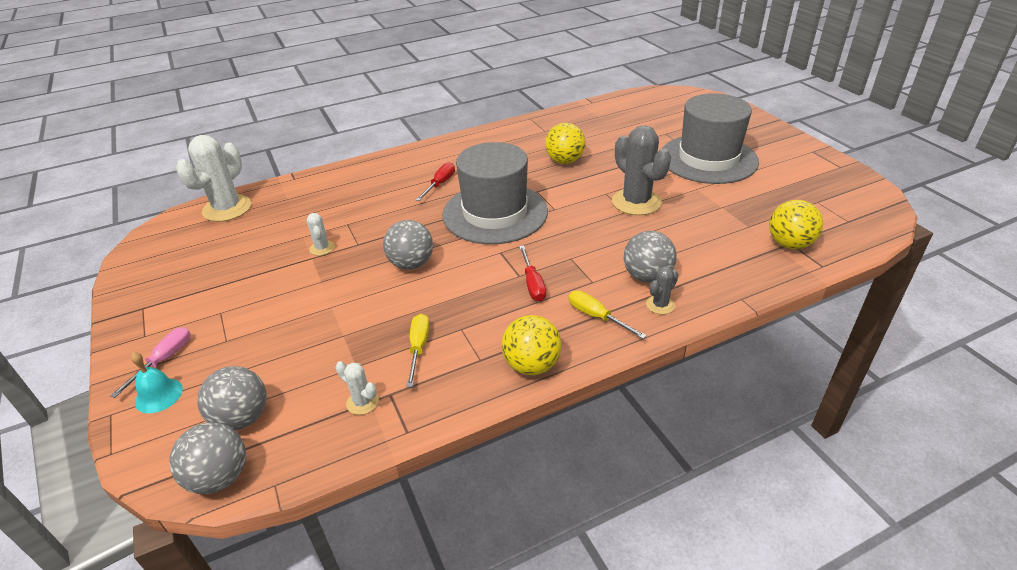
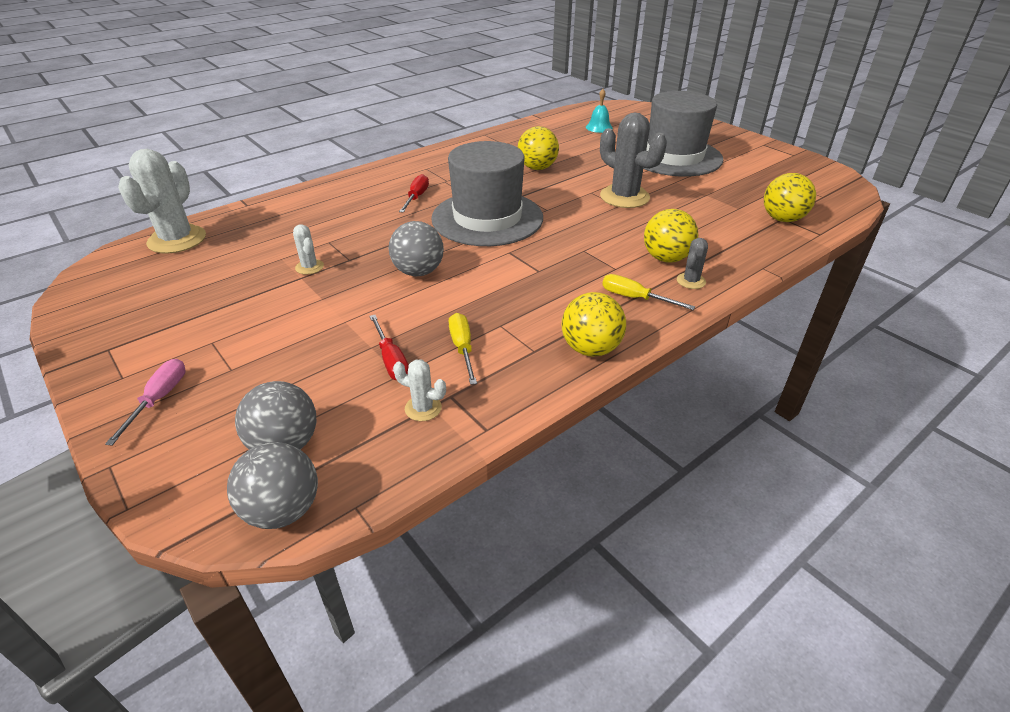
camera: 15 degrees left, 0 degrees up
turquoise bell [131,352,183,413] -> turquoise bell moved to [586,89,613,133]
red screwdriver [519,246,546,301] -> red screwdriver moved to [369,315,409,380]
grey ball [624,231,677,283] -> yellow ball [644,209,698,263]

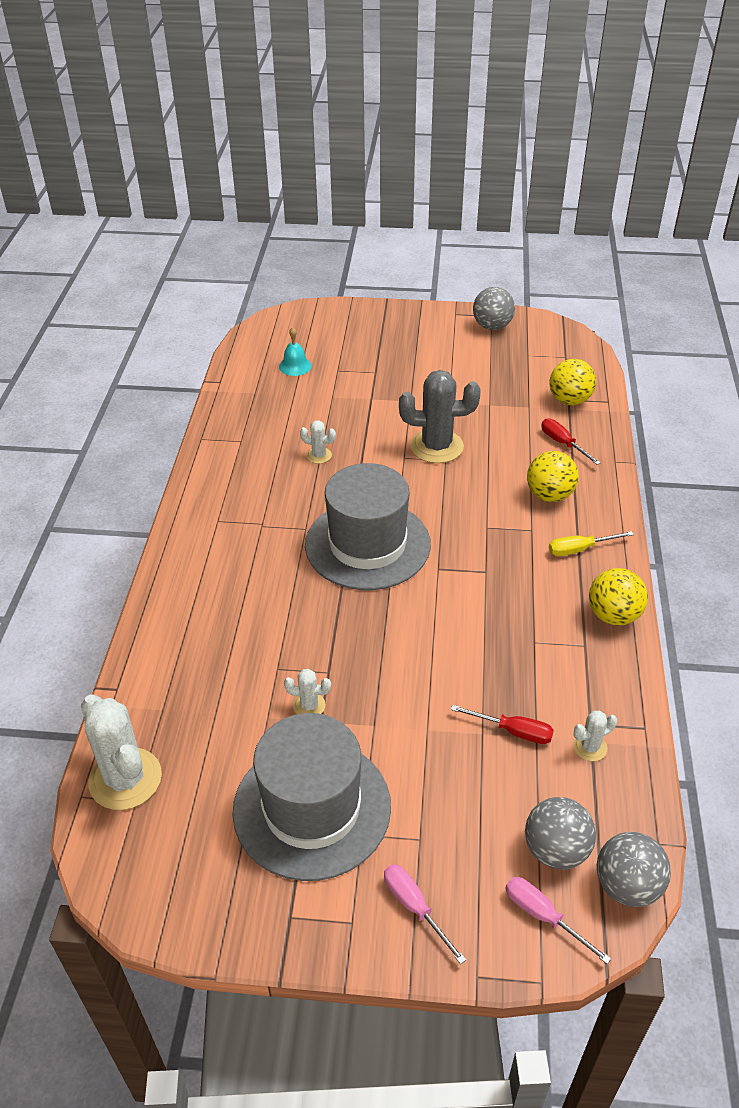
camera: 45 degrees left, 5 degrees up
grey ball [389,221,444,276] -> grey ball moved to [473,287,515,330]
red screwdriver [399,174,429,213] -> red screwdriver moved to [541,419,601,465]
yellow screwdriver [449,313,477,385] -> none
yellow ball [518,126,559,170] -> white cactus [300,420,336,464]
grey hat [643,91,724,177] -> grey hat moved to [233,713,391,881]
grey cactus [677,238,708,289] -> none
none -> pink screwdriver [505,877,611,964]

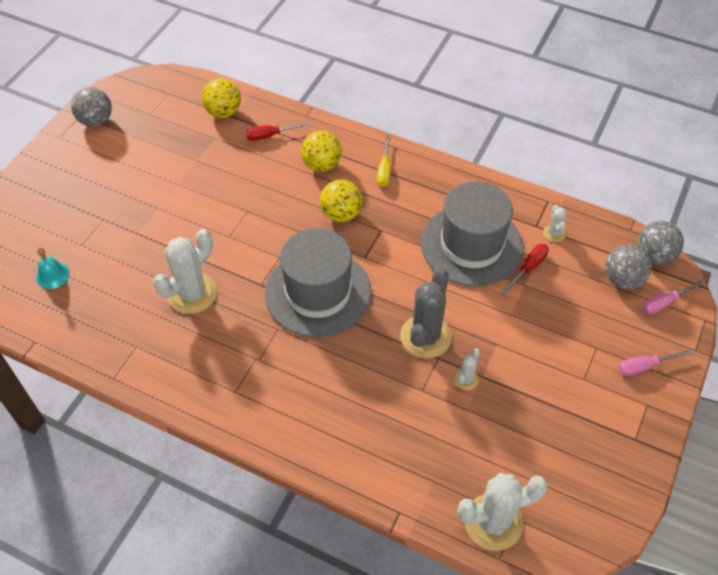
camera: 70 degrees left, 10 degrees up
grey hat [233,713,391,881] -> grey hat moved to [421,181,523,287]
white cactus [300,420,336,464] -> white cactus [153,229,217,314], size x2.11
grey cactus [399,370,481,463] -> grey cactus moved to [400,268,452,358]
yellow ball [589,568,648,626] -> yellow ball moved to [320,180,362,222]

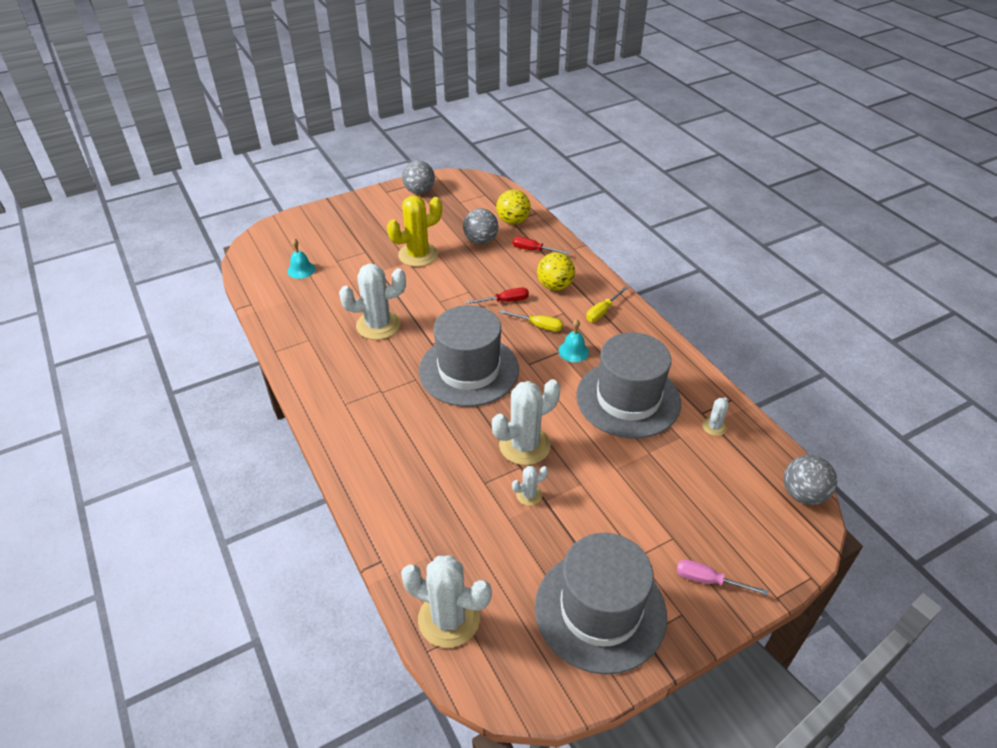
camera: 35 degrees right, 10 degrees down
yellow ball [320,180,362,222] -> yellow screwdriver [499,310,563,331]
grey cactus [400,268,452,358] -> white cactus [492,379,560,465]
red screwdriver [502,244,549,293] -> red screwdriver moved to [466,288,529,304]
grey ball [605,245,652,290] -> grey ball moved to [463,208,498,244]
pink screwdriver [642,280,706,314] -> none
none -> yellow cactus [387,195,442,267]
none -> grey hat [535,533,667,674]
none -> turquoise bell [558,319,589,362]

